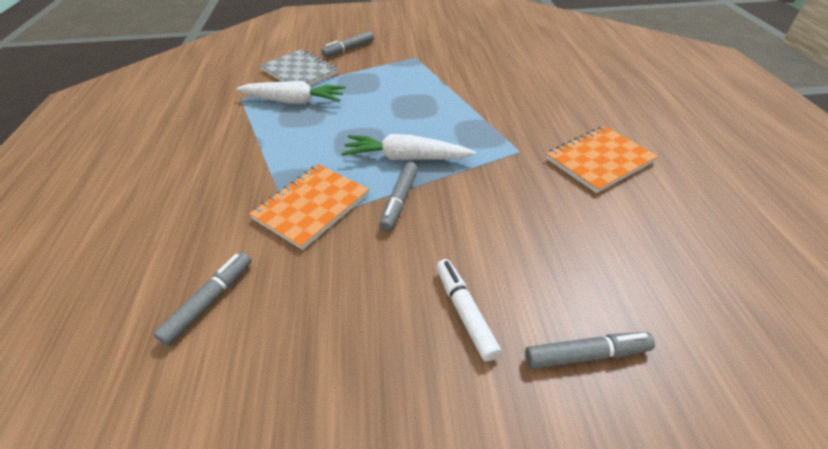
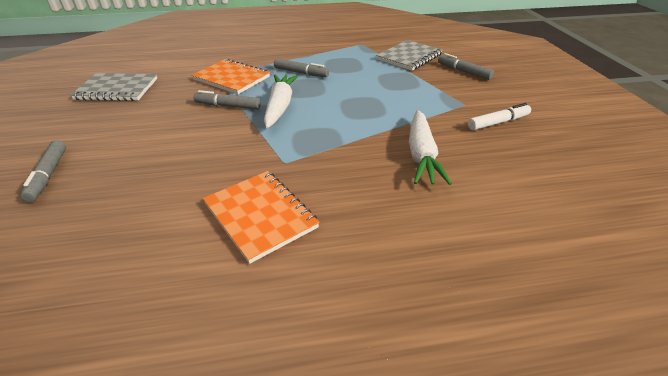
camera: 85 degrees right, 5 degrees down
grey marker [153,252,252,346] -> grey marker moved to [274,58,329,77]
white carrot [236,81,346,104] -> white carrot moved to [409,110,452,185]
white marker [436,259,501,362] -> white marker moved to [468,103,531,130]
none -> grey notebook [70,73,157,101]

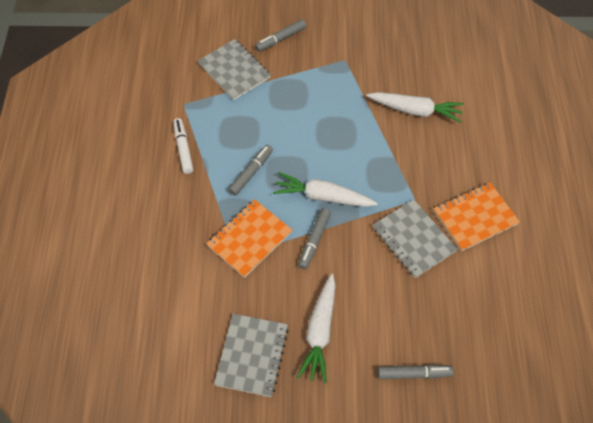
camera: 80 degrees left, 20 degrees up
white marker [468,103,531,130] -> white marker moved to [173,118,193,174]
none -> white carrot [297,274,336,383]
none -> grey notebook [373,199,458,278]

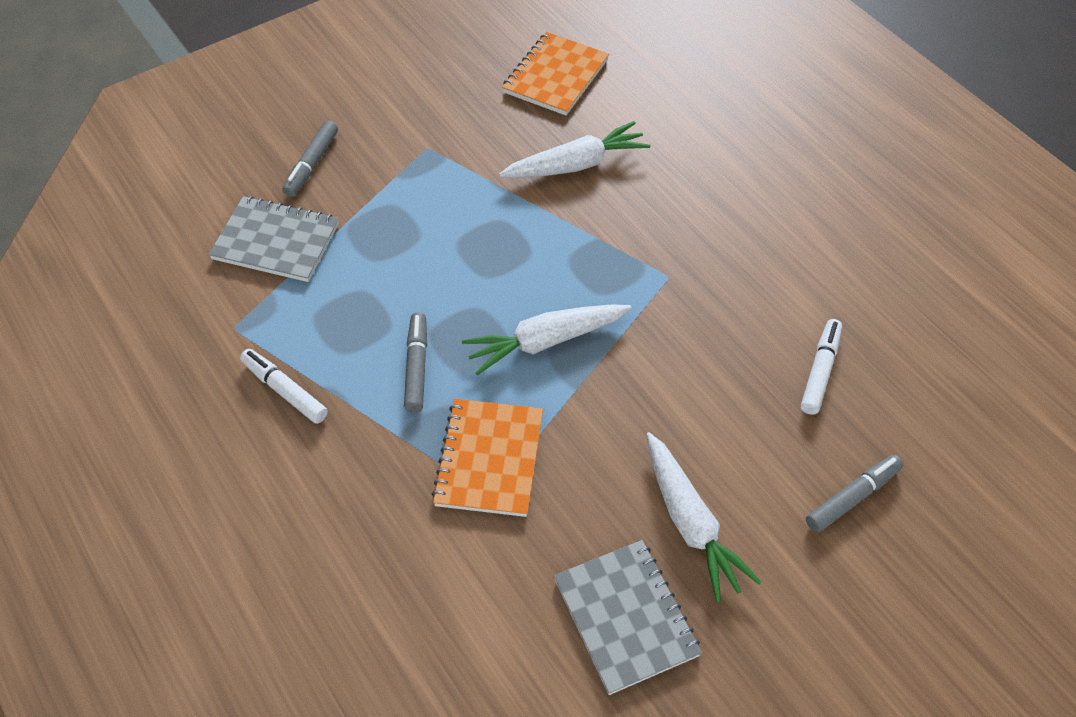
camera: 35 degrees left, 5 degrees down
grey marker [298,208,331,269] -> none
grey notebook [373,199,458,278] -> none
orange notebook [434,182,520,251] -> orange notebook moved to [502,32,609,115]
none -> white marker [801,319,842,415]

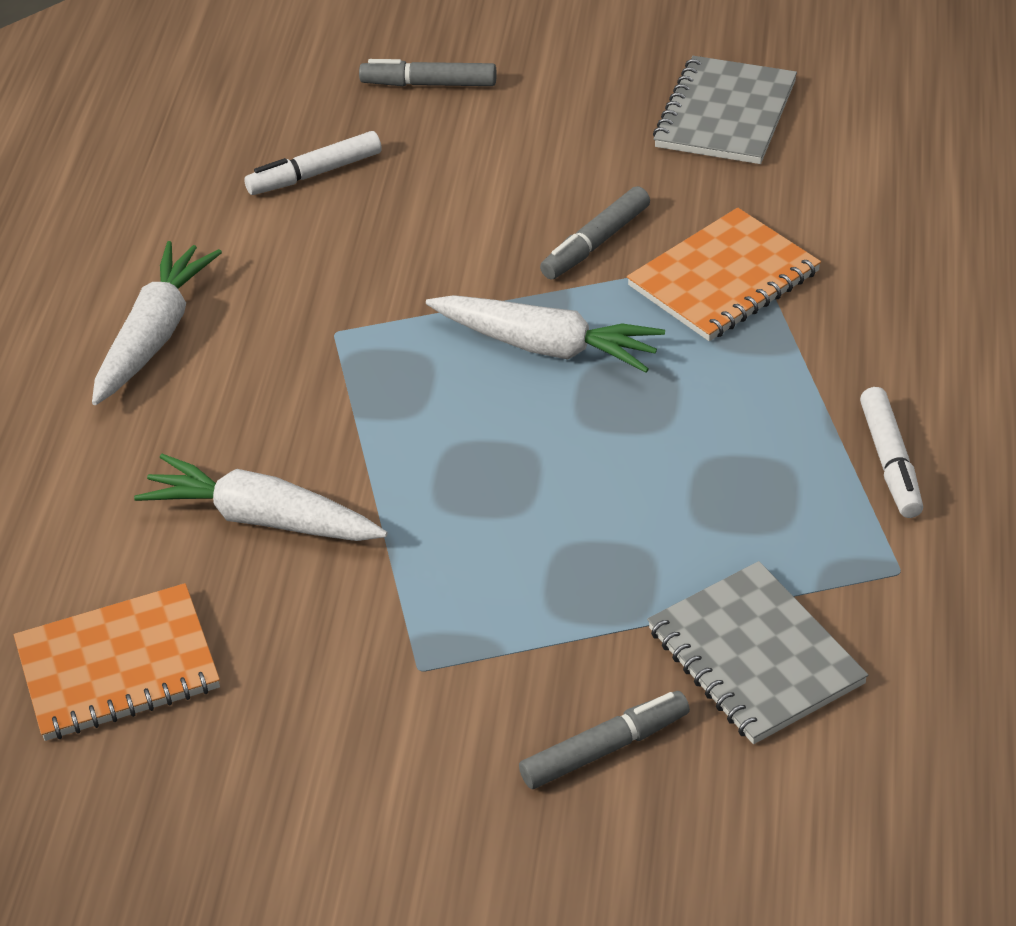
camera: 135 degrees left, 10 degrees down
grey marker [404,313,427,413] -> grey marker moved to [540,186,650,279]
white carrot [646,432,761,603] -> white carrot moved to [92,241,222,405]

